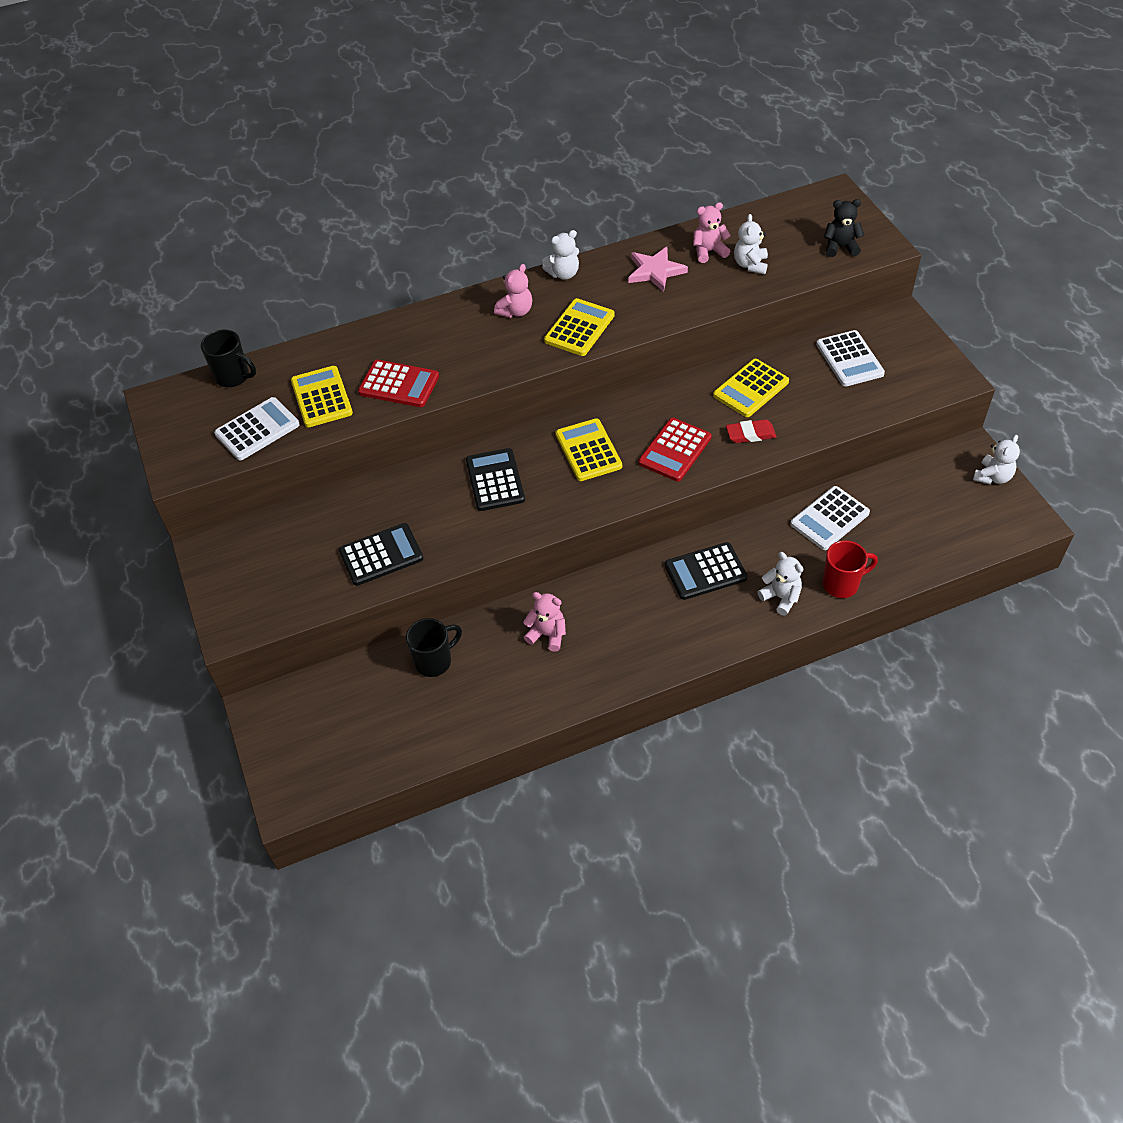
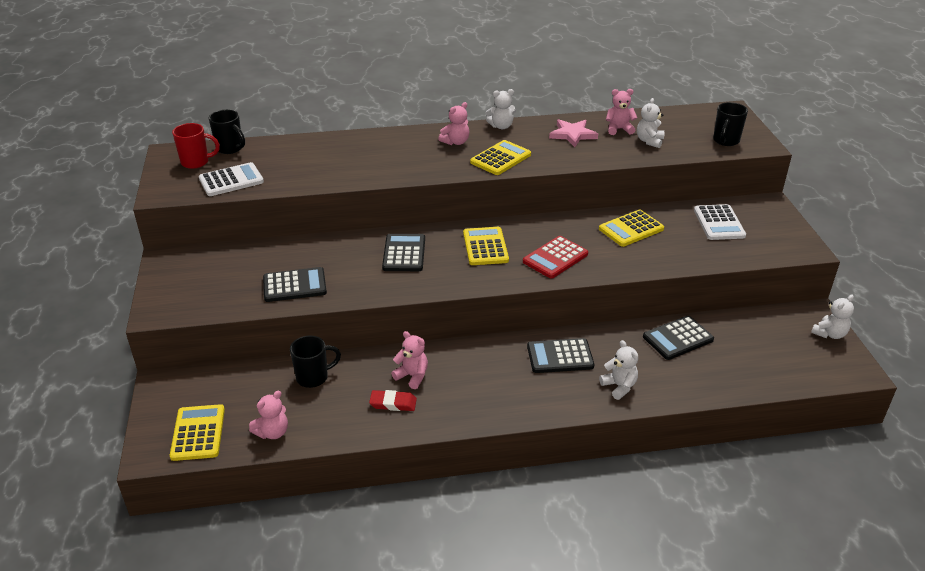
camera: 10 degrees right, 15 degrees down
yellow calculator [291,366,353,427] -> yellow calculator moved to [170,404,225,461]
red calculator [358,360,439,407] -> none
red eraser [726,419,777,443] -> red eraser moved to [369,390,417,411]
white calculator [790,486,870,550] -> black calculator [643,316,714,360]
red mug [822,540,878,598] -> red mug moved to [172,123,220,169]
black teddy bear [824,199,864,257] -> black mug [713,102,748,146]
none -> pink teddy bear [249,391,288,439]

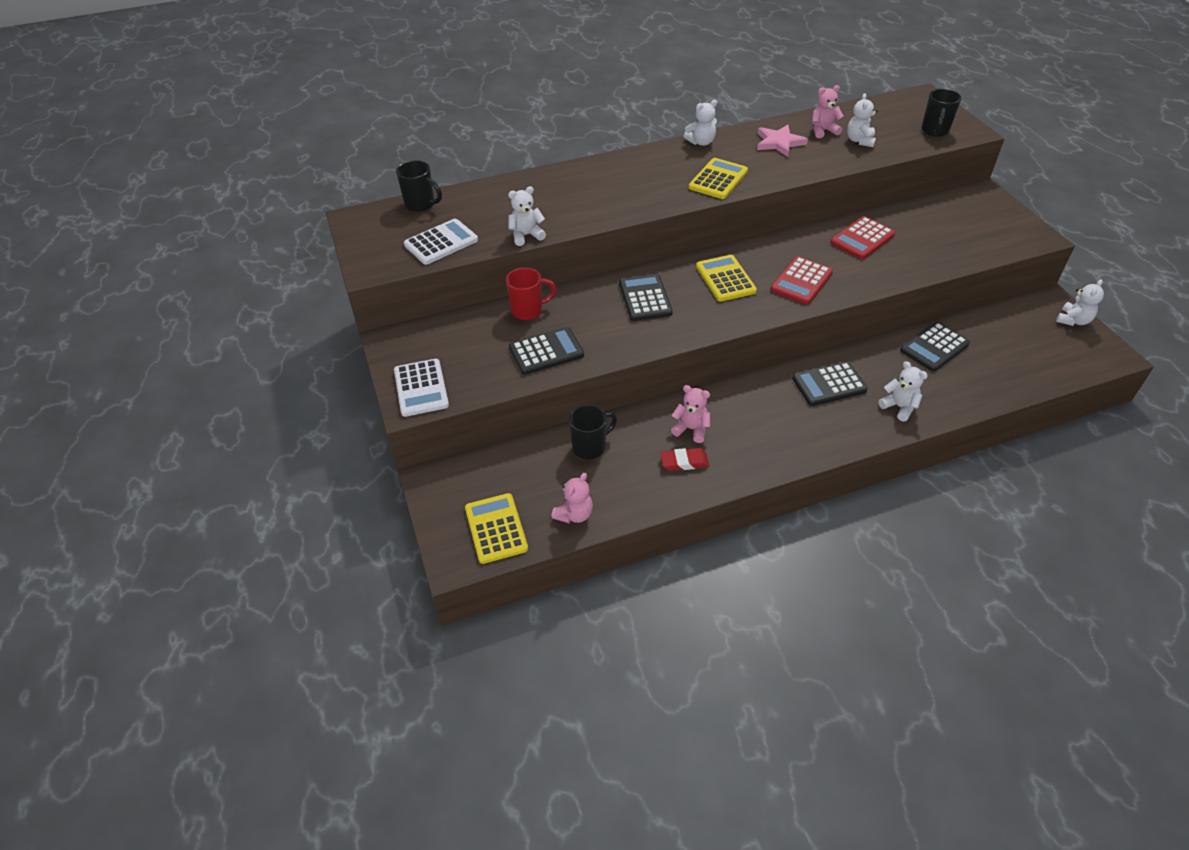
camera: 10 degrees left, 10 degrees up
red mug [172,123,220,169] -> red mug moved to [506,267,556,320]
pink teddy bear [438,102,469,145] -> none
yellow calculator [599,210,664,247] -> red calculator [830,216,895,259]
white calculator [694,204,746,240] -> white calculator moved to [394,359,449,417]
none -> white teddy bear [508,186,546,246]

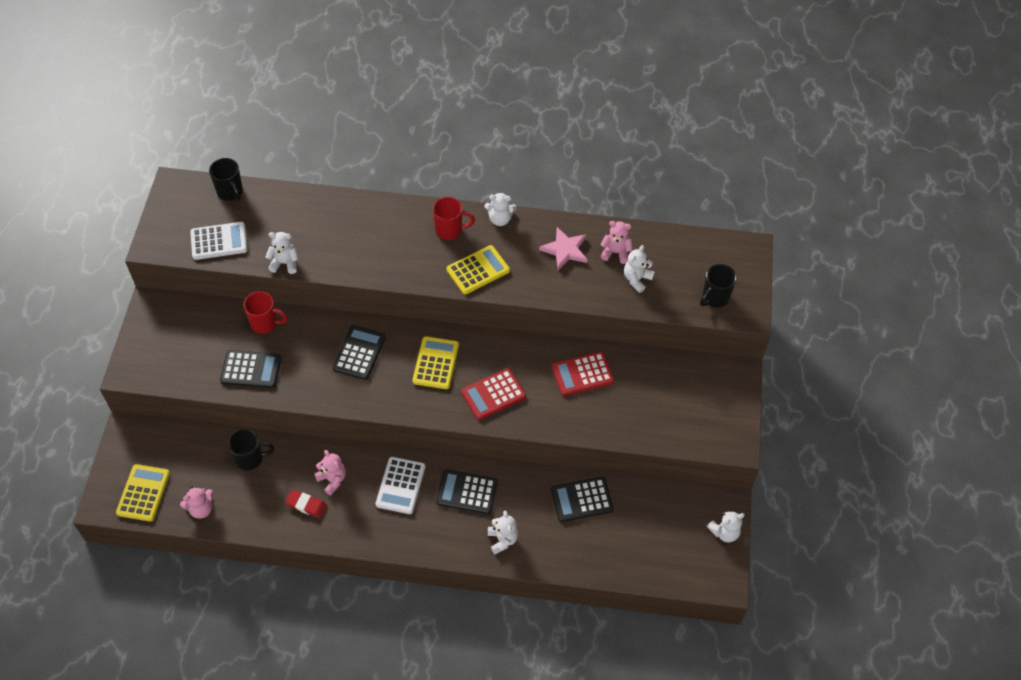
camera: 25 degrees right, 10 degrees up
white calculator [394,359,449,417] -> white calculator moved to [376,457,425,514]
none -> red mug [433,197,475,240]

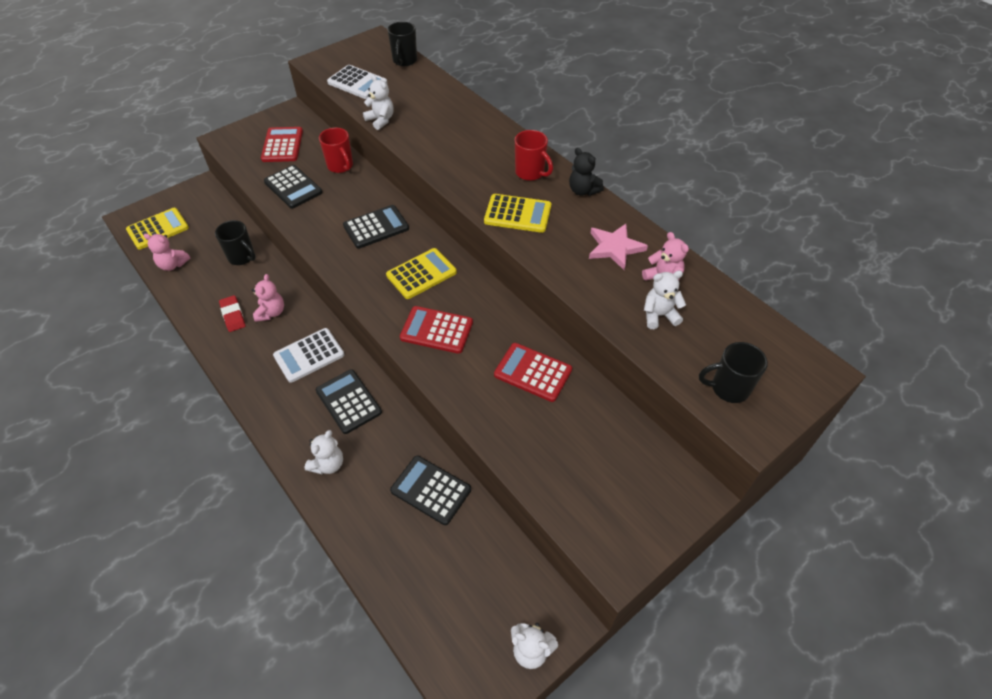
camera: 45 degrees right, 5 degrees down
white teddy bear [485,192,517,226] -> black teddy bear [569,148,604,196]
none -> red calculator [261,127,303,162]

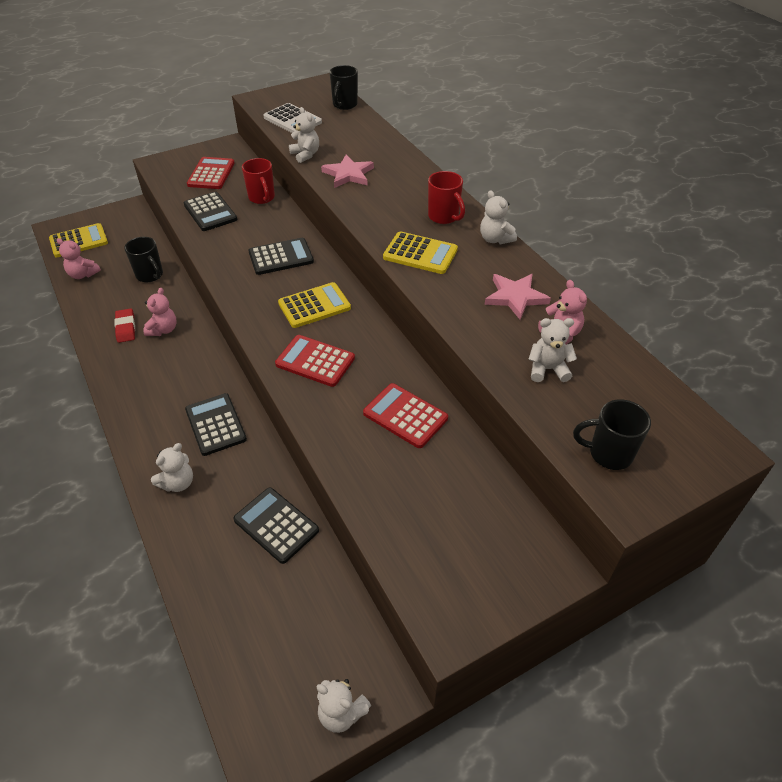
camera: 10 degrees right, 5 degrees down
white calculator [273,328,344,383] -> none
black teddy bear [569,148,604,196] -> white teddy bear [480,190,517,244]
none -> pink star [321,155,374,188]

